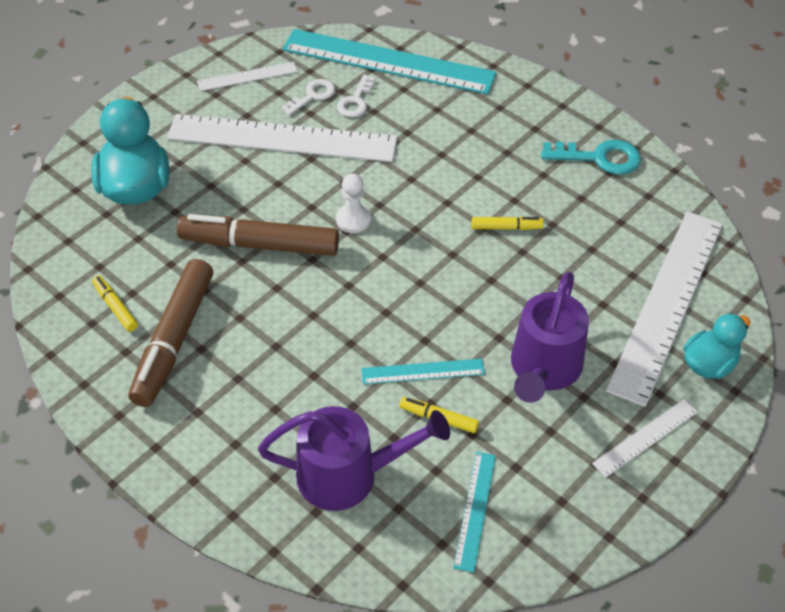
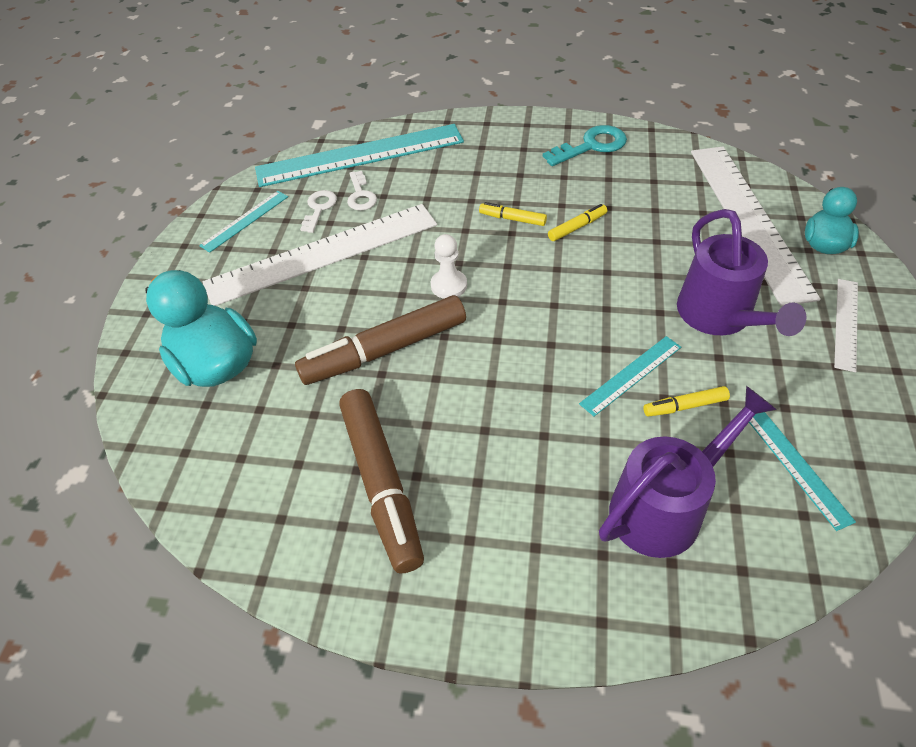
camera: 30 degrees left, 0 degrees up
yellow marker [92,276,138,332] -> yellow marker moved to [479,202,547,226]
white ruler [197,62,298,91] -> turquoise ruler [199,191,288,253]

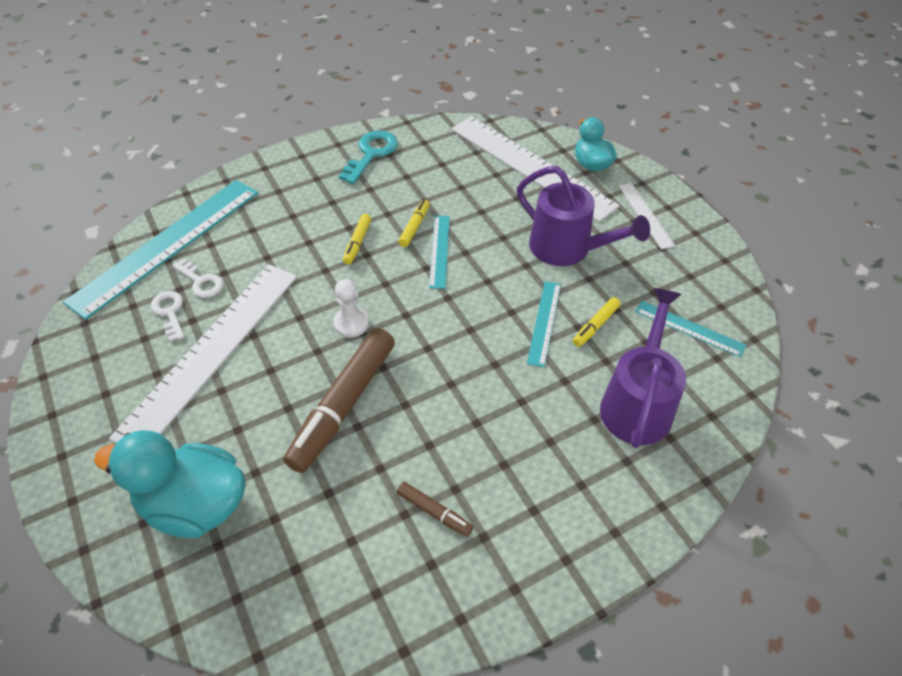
camera: 40 degrees left, 0 degrees up
turquoise ruler [199,191,288,253] -> turquoise ruler moved to [429,216,450,289]
brown marker [339,389,424,574] -> brown marker [397,482,473,537], size x0.45
yellow marker [479,202,547,226] -> yellow marker turned 60 degrees counterclockwise [343,214,371,264]

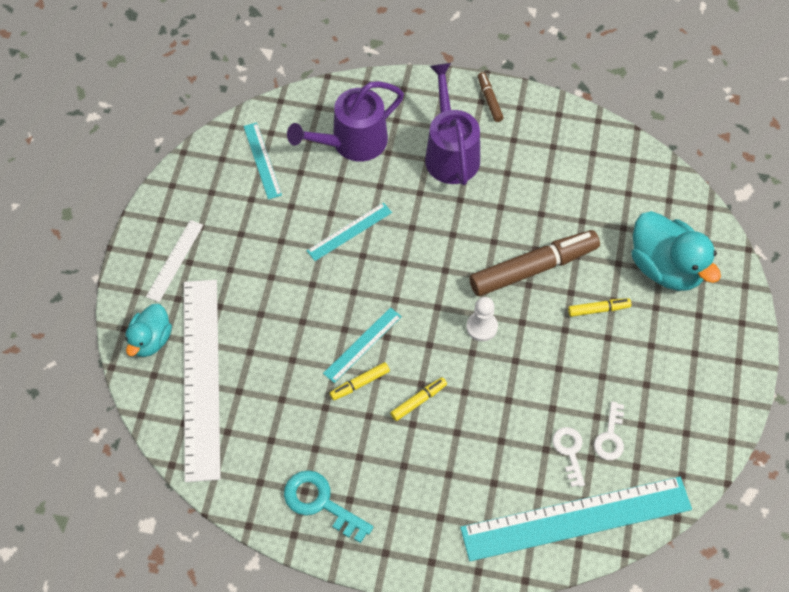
camera: 140 degrees left, 10 degrees up
white ruler [109,264,297,443] -> none
turquoise key [339,131,398,184] -> turquoise key turned 60 degrees clockwise [284,470,373,543]
brown marker [397,482,473,537] -> brown marker moved to [478,72,504,122]
purple watering can [517,166,650,266] -> purple watering can moved to [425,63,480,185]
yellow marker [573,297,621,347] -> yellow marker moved to [568,298,632,317]

